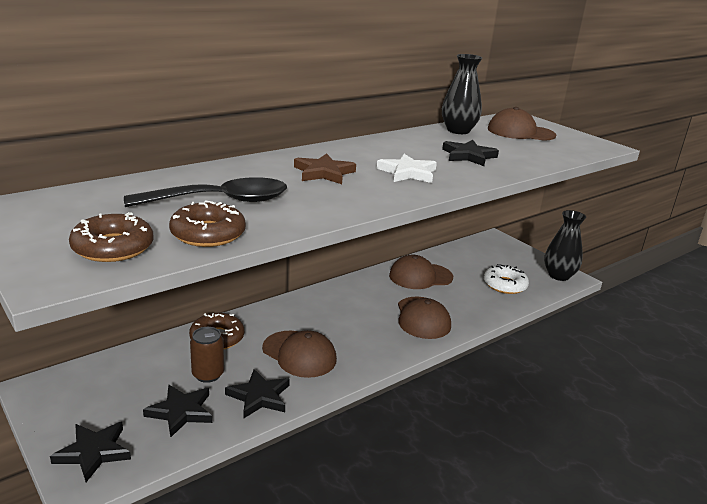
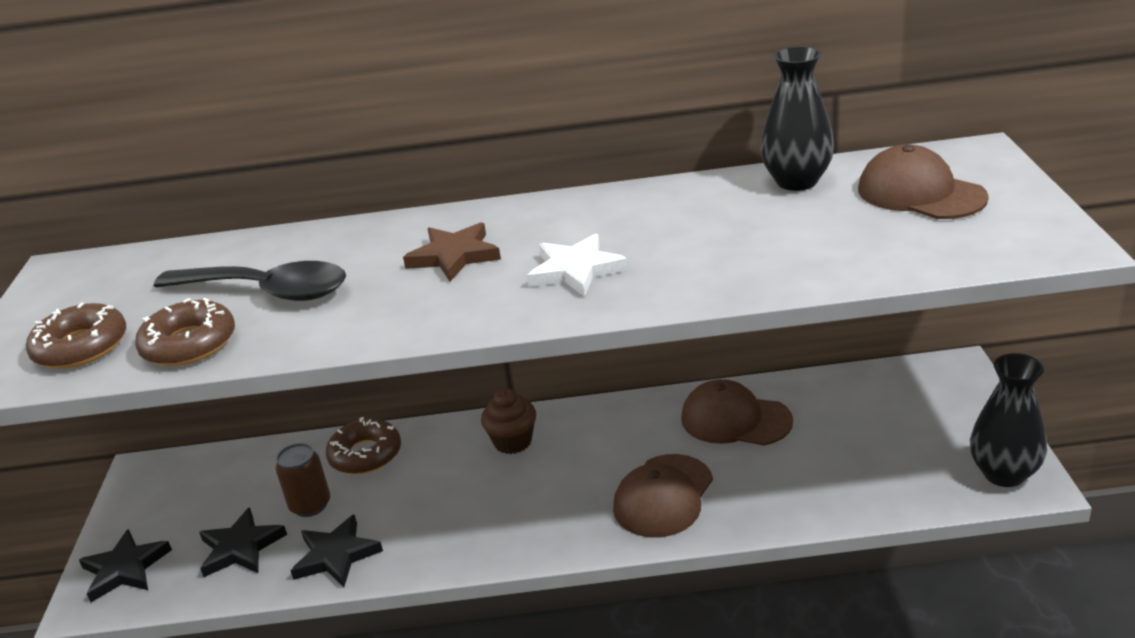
camera: 40 degrees right, 5 degrees up
brown cap [262,330,337,378] -> none
black star [442,140,499,166] -> none
white donut [484,264,529,294] -> none
none -> brown cupcake [481,388,536,454]

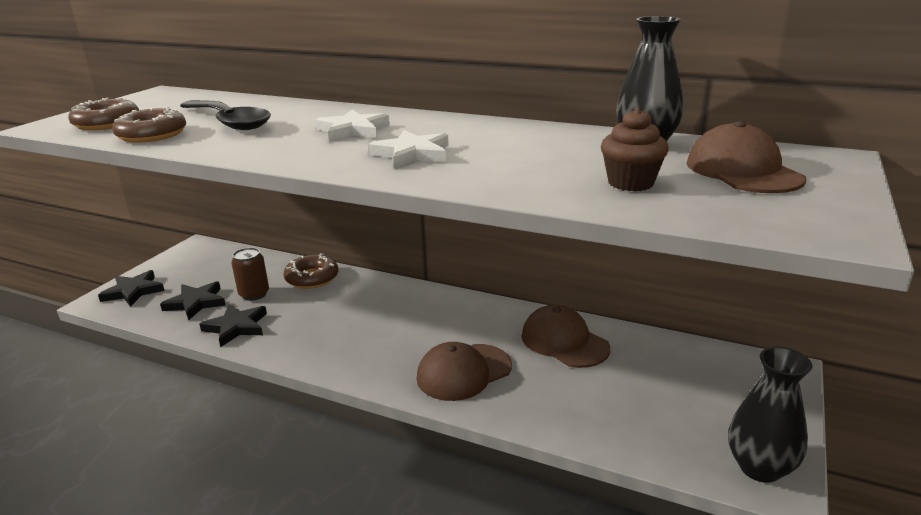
camera: 25 degrees right, 5 degrees down
brown star [403,222,501,281] -> white star [315,109,390,141]
brown cupcake [481,388,536,454] -> brown cupcake moved to [601,108,669,191]

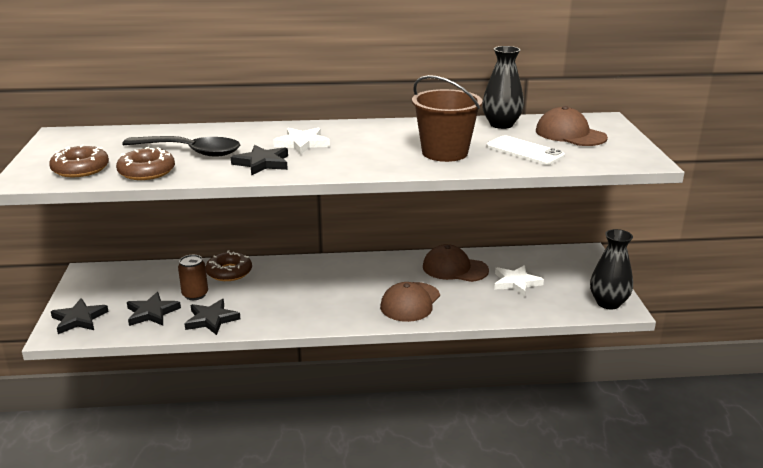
camera: 30 degrees left, 0 degrees up
white star [368,130,449,168] -> white star moved to [494,265,544,297]
brown cupcake [601,108,669,191] -> white phone [487,136,565,165]
none -> black star [231,145,288,175]
none -> brown bucket [412,75,483,162]

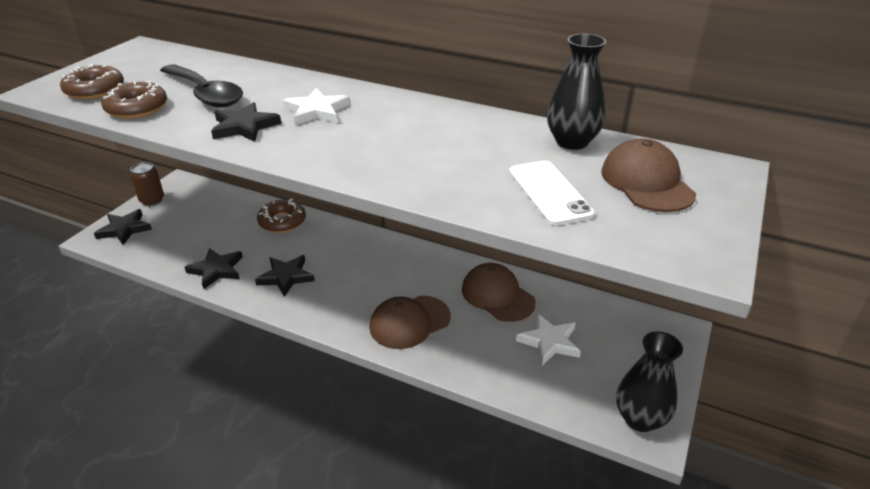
camera: 30 degrees right, 10 degrees up
black star [127,292,181,326] -> black star moved to [255,255,315,297]
brown can [178,255,208,300] -> brown can moved to [130,162,164,206]
brown bucket [412,75,483,162] -> none

